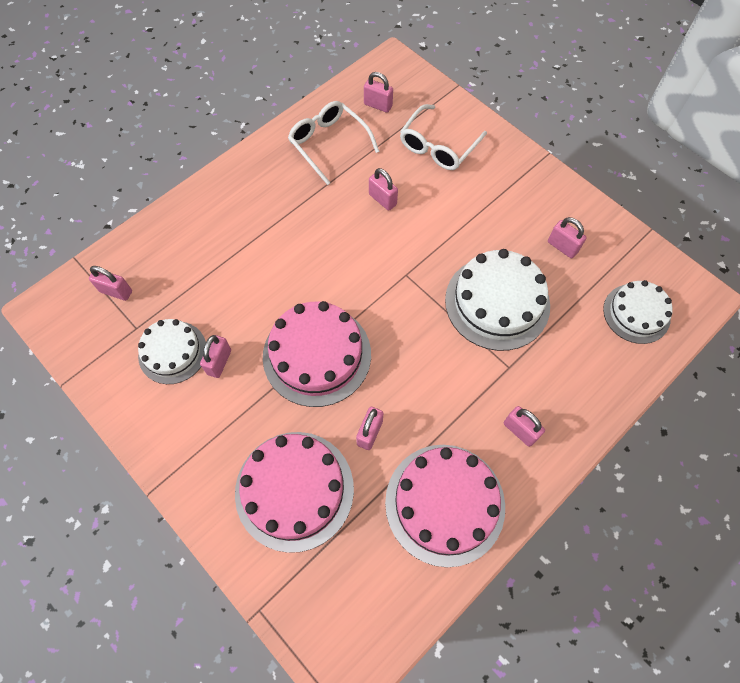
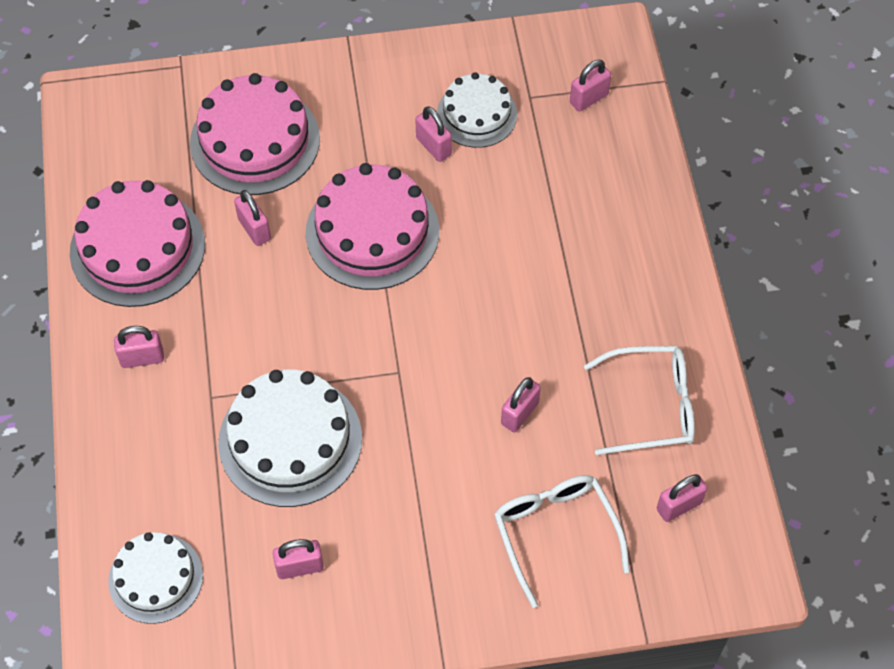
camera: 125 degrees right, 5 degrees down
pink padlock [369,168,398,211] -> pink padlock turned 45 degrees counterclockwise [501,377,541,432]

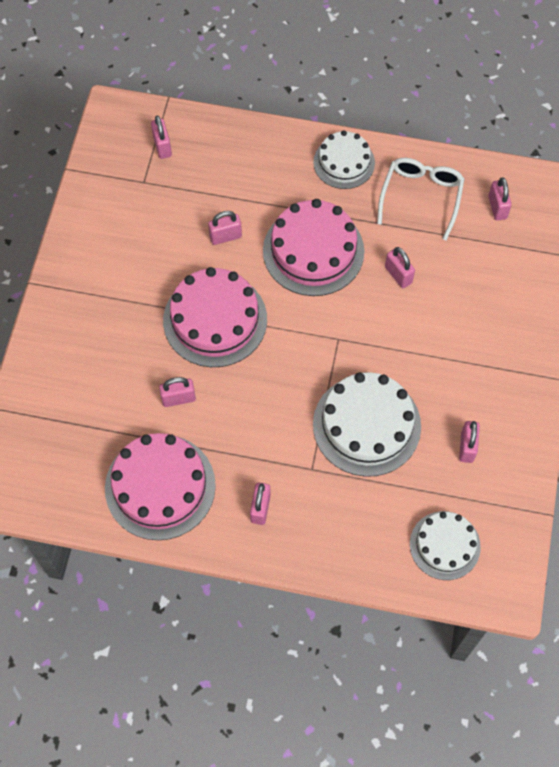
camera: 70 degrees left, 5 degrees up
pink cake [190,73,320,195] -> pink cake moved to [263,199,364,296]
pink padlock [415,106,452,162] -> pink padlock moved to [208,211,242,245]
white cake [437,72,517,148] -> white cake moved to [313,131,375,189]
white glasses [494,475,630,608] -> none

